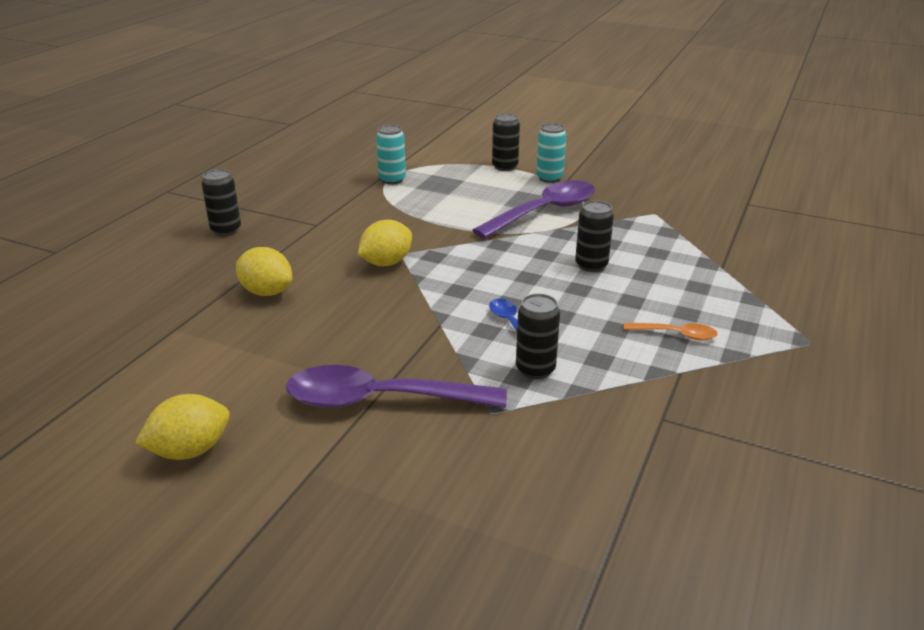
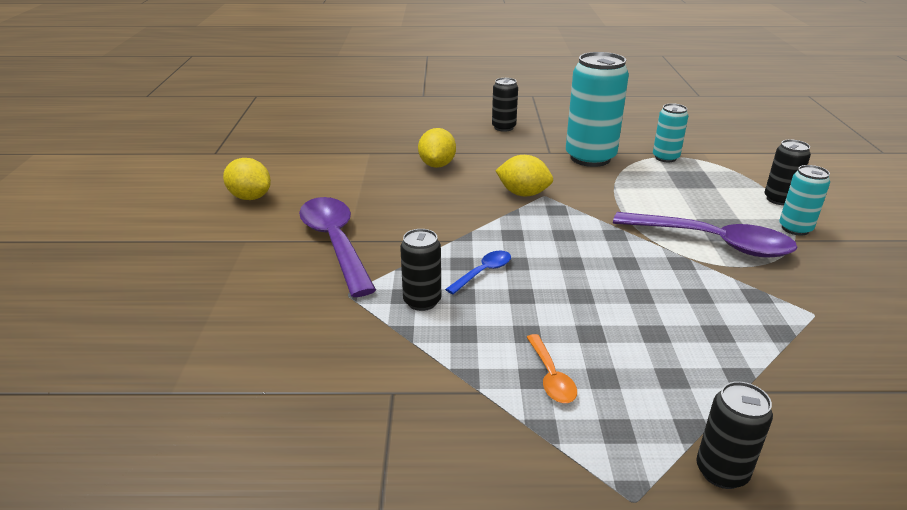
camera: 65 degrees right, 0 degrees up
black can [575,200,614,272] -> black can moved to [697,381,773,489]
none -> turquoise can [566,52,629,167]

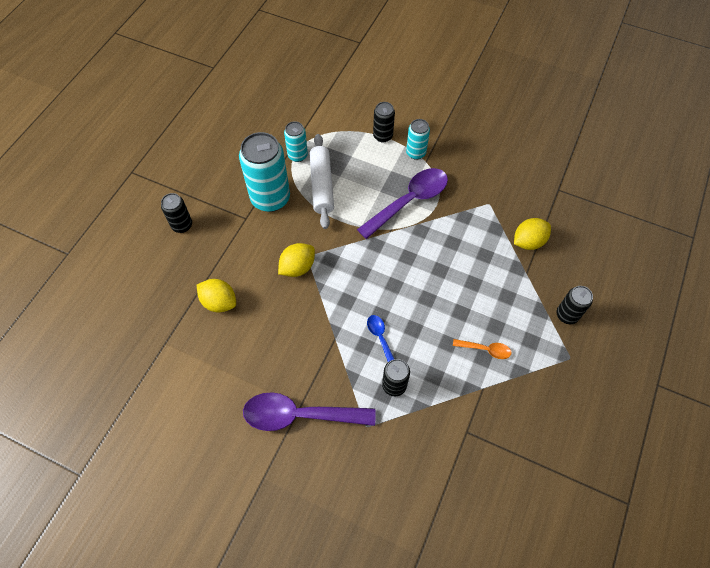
camera: 65 degrees left, 30 degrees up
yellow lemon [223,158,271,200] -> yellow lemon moved to [514,218,551,250]
none -> white rolling pin [310,134,334,229]

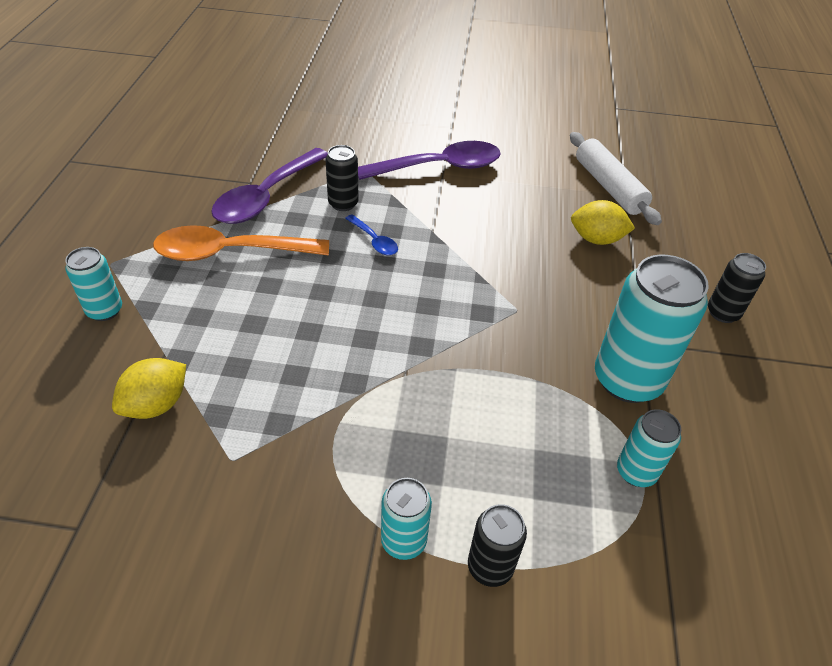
camera: 160 degrees right, 15 degrees down
yellow lemon [278,243,315,277] -> none
white rolling pin [310,134,334,229] -> white rolling pin moved to [570,132,662,225]
purple spoon [357,168,448,239] -> purple spoon moved to [211,148,328,224]
orange spoon [453,339,512,359] -> orange spoon [153,225,329,261], size x2.15
black can [556,286,593,324] -> turquoise can [65,247,122,321]

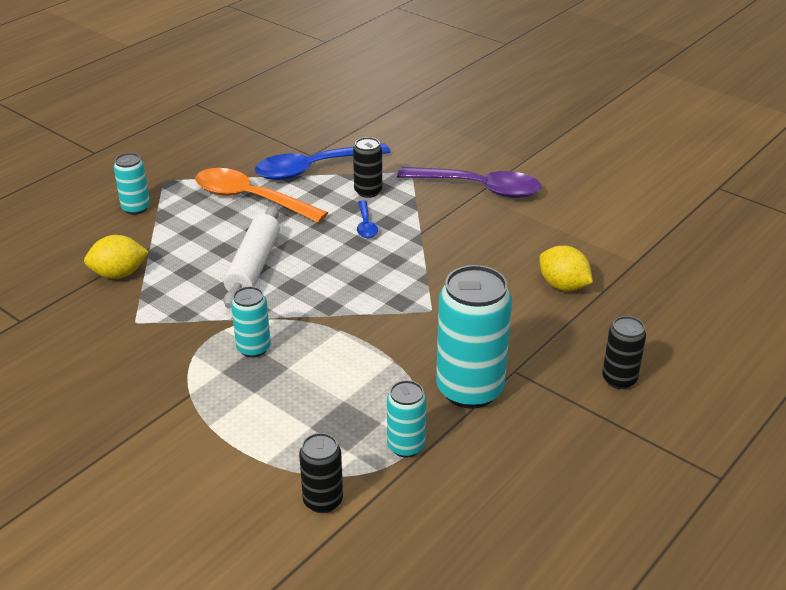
camera: 35 degrees right, 10 degrees down
purple spoon [211,148,328,224] -> blue spoon [255,143,391,180]
turquoise can [381,478,432,560] -> turquoise can moved to [231,286,271,358]
black can [468,504,527,587] -> black can moved to [299,433,343,513]
white rolling pin [570,132,662,225] -> white rolling pin moved to [224,206,280,309]

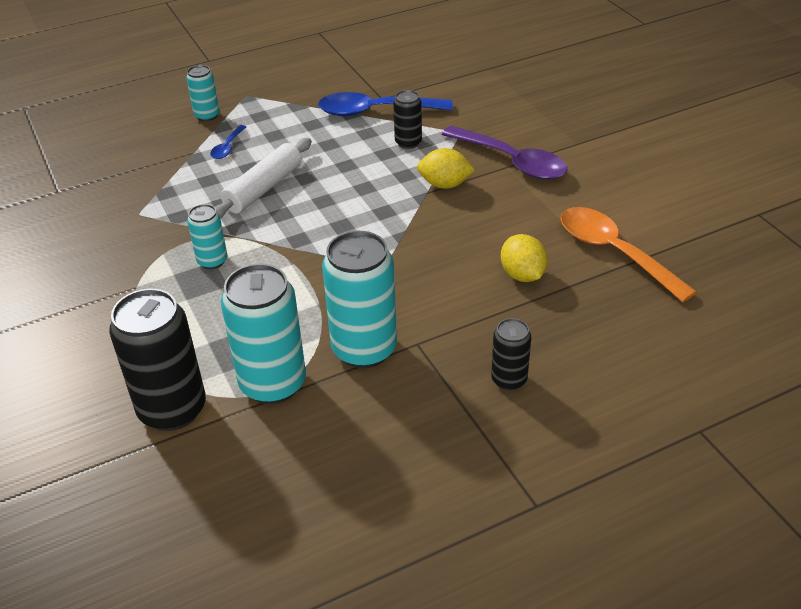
camera: 25 degrees right, 5 degrees up
yellow lemon [84,235,149,279] -> yellow lemon moved to [417,148,475,189]
orange spoon [195,168,328,223] -> orange spoon moved to [560,207,697,302]
black can [299,433,343,513] -> black can [109,289,206,431], size x1.90
blue spoon [357,200,378,238] -> blue spoon moved to [210,125,246,159]
turquoise can [387,380,427,457] -> turquoise can [221,264,306,404], size x1.90

